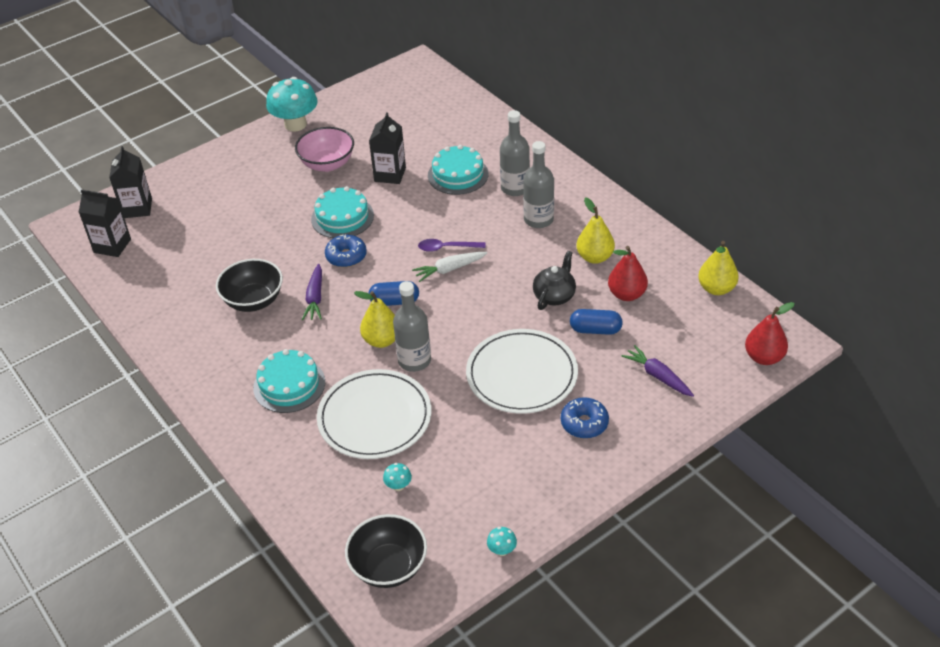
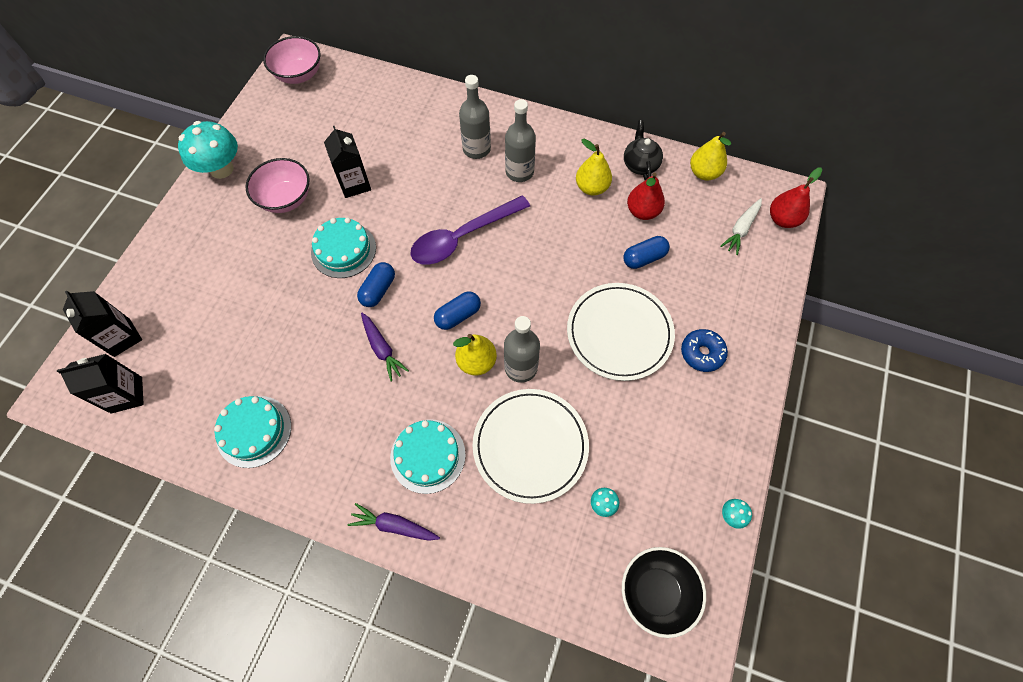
camera: 35 degrees left, 20 degrees up
black bowl [216,259,283,312] -> none
blue donut [325,234,367,267] -> blue capsule [357,262,395,307]
white carrot [412,252,487,282] -> white carrot moved to [720,198,762,255]
purple spoon [418,239,486,252] -> purple spoon [410,195,530,265], size x2.00
turquoise cake [428,145,489,195] -> turquoise cake moved to [214,396,291,468]
black teapot [533,251,576,310] -> black teapot moved to [624,120,663,180]
purple carrot [621,345,694,397] -> purple carrot moved to [348,503,440,541]
none -> pink bowl [263,36,321,84]

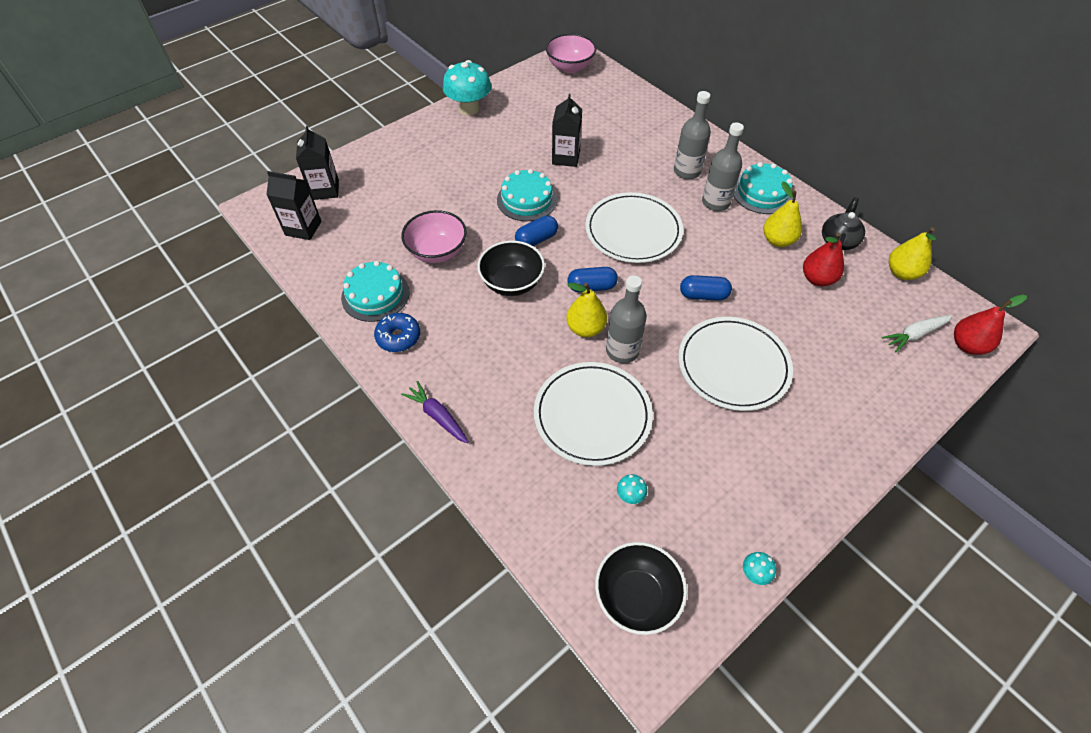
camera: 30 degrees right, 10 degrees down
pink bowl [245,158,310,213] -> pink bowl moved to [401,210,467,263]
purple carrot [361,313,409,381] -> black bowl [477,241,545,296]
turquoise cake [390,419,466,494] -> turquoise cake moved to [734,162,793,214]
purple spoon [410,195,530,265] -> white plate [585,192,683,263]
blue capsule [623,236,670,269] -> blue capsule moved to [680,275,732,301]
blue donut [681,329,728,372] -> blue donut moved to [374,313,420,352]

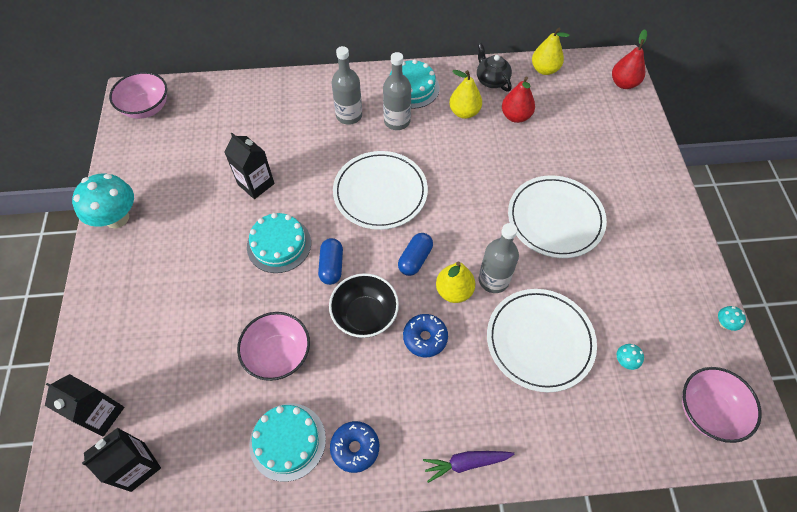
camera: 55 degrees left, 5 degrees up
black bowl [595,542,687,635] -> pink bowl [682,367,762,443]
blue capsule [680,275,732,301] -> none
white carrot [882,315,953,352] -> none
none -> blue donut [403,314,448,357]

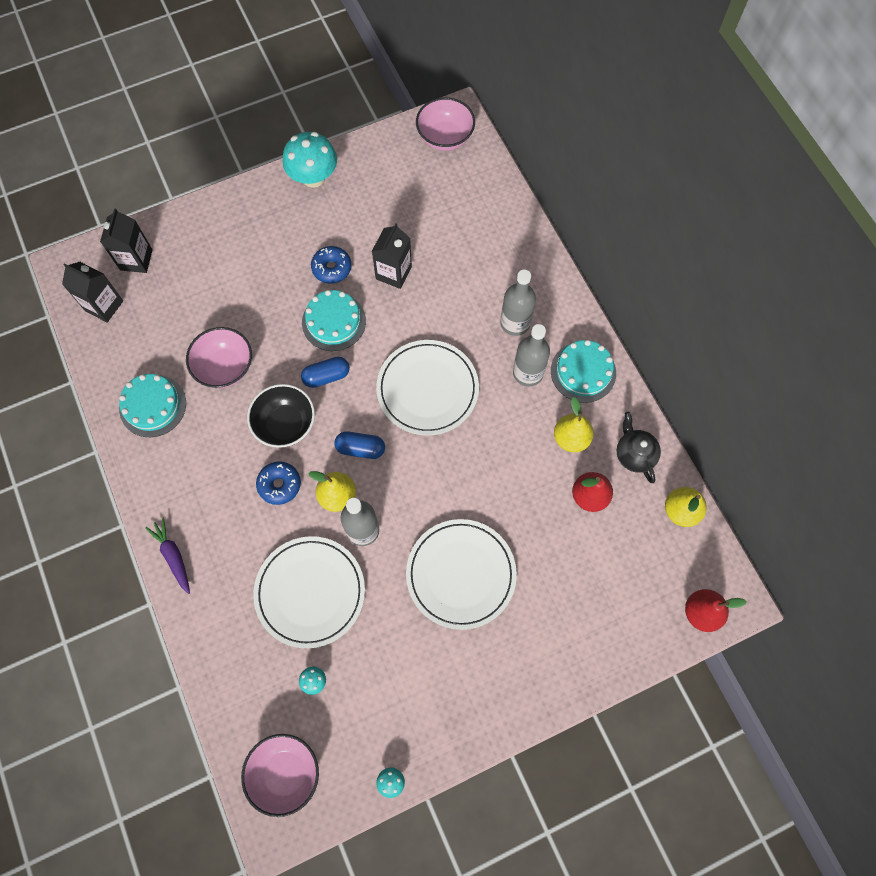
camera: 70 degrees right, 10 degrees up
blue donut [330,421,379,473] -> blue donut moved to [311,246,351,284]
black teapot [477,43,512,92] -> black teapot turned 60 degrees counterclockwise [617,412,661,483]

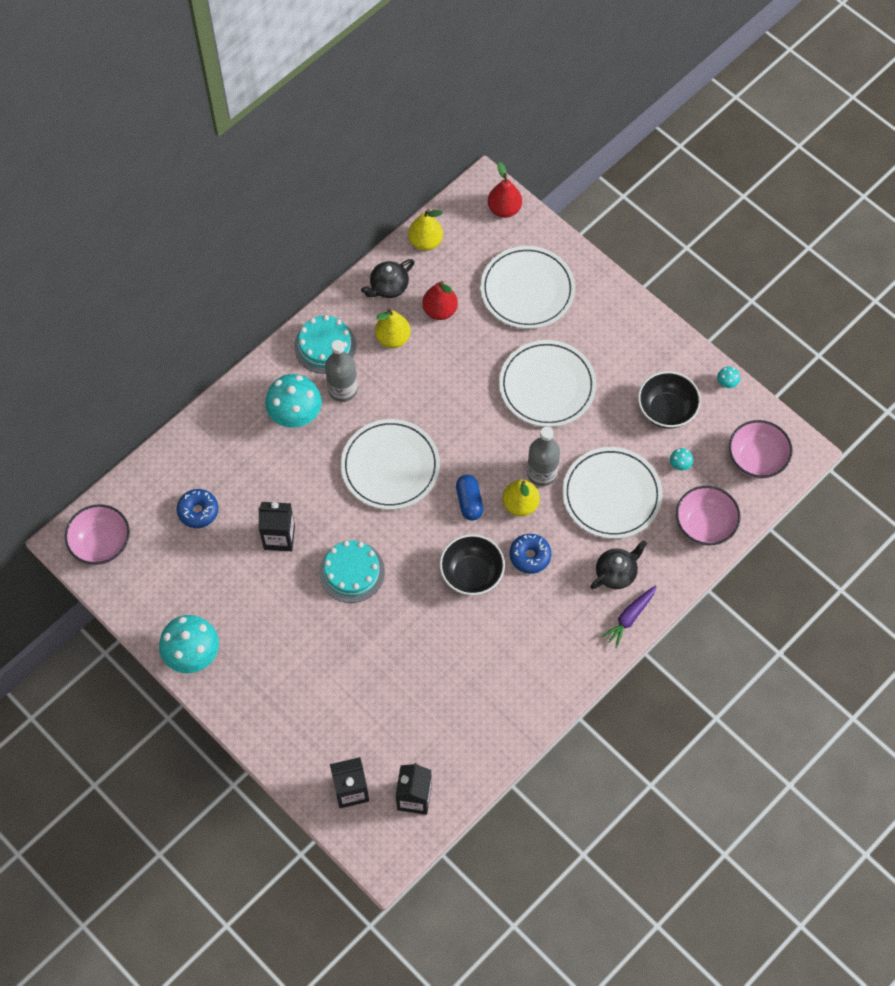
camera: 110 degrees left, 5 degrees down
turquoise cake [119,374,186,437] -> none
pink bowl [186,327,252,388] -> pink bowl moved to [676,486,741,546]
blue capsule [301,357,350,388] -> none
blue donut [311,246,351,284] -> blue donut moved to [177,489,218,528]
grey bottle [500,269,536,336] -> turquoise mushroom [265,374,322,428]
none -> white plate [480,246,575,329]
none -> black teapot [590,540,647,589]
none -> black bowl [638,371,701,429]

